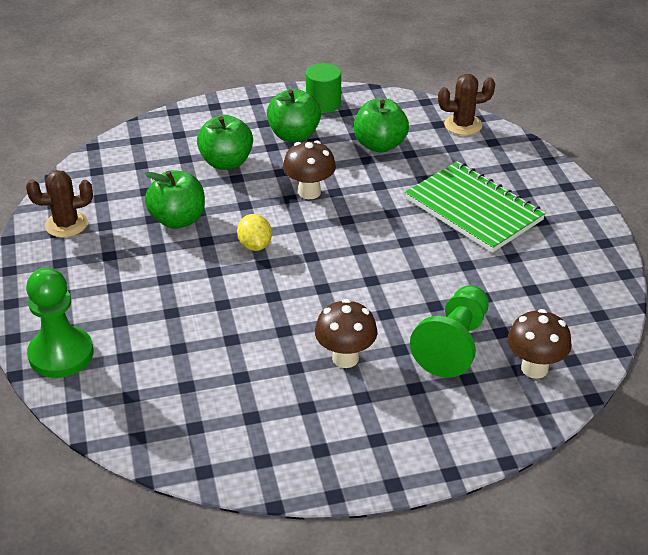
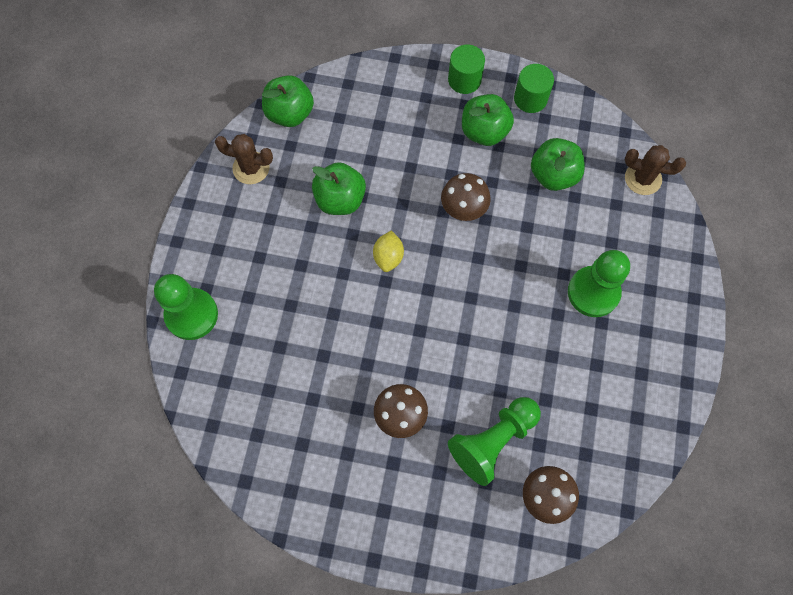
camera: 25 degrees right, 30 degrees up
green apple [197,115,253,170] -> green apple moved to [262,75,314,127]
green notebook [405,161,546,253] -> green pawn [568,250,630,317]
none -> green cylinder [448,44,485,94]

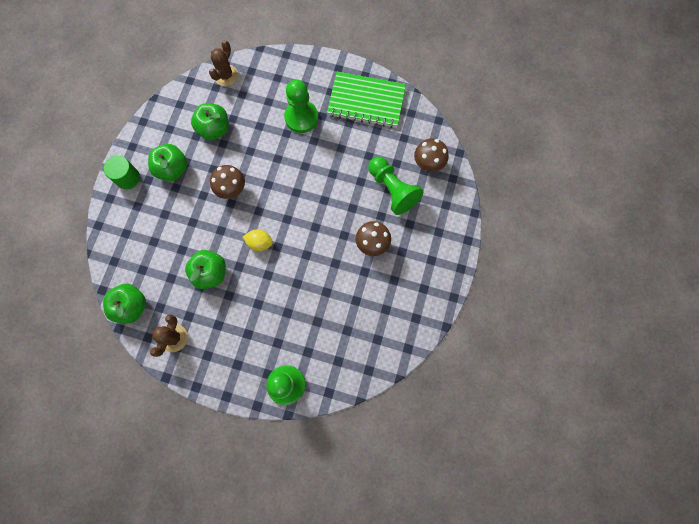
camera: 85 degrees left, 5 degrees up
green cylinder [514,64,554,113] -> none
none -> green notebook [327,72,406,128]

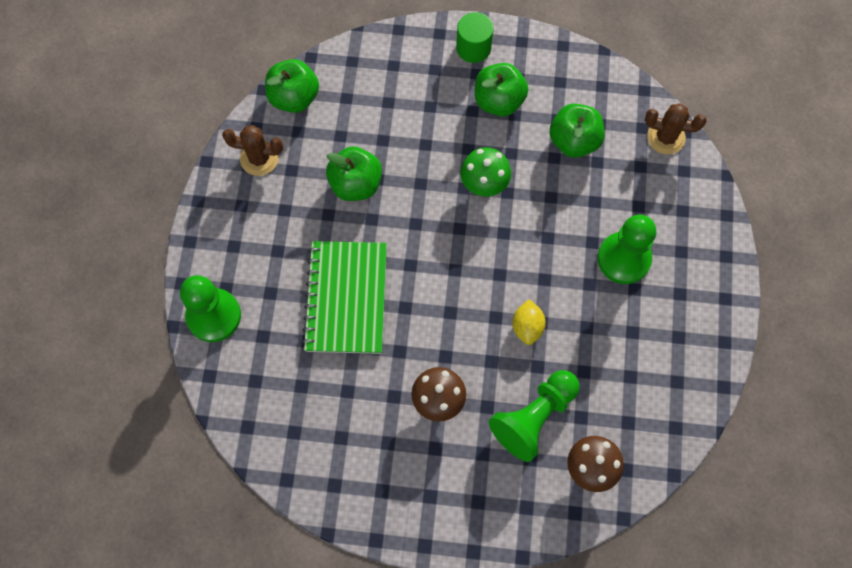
camera: 80 degrees right, 5 degrees down
brown mushroom [210,165,245,199] -> green mushroom [460,147,511,197]
yellow lemon [243,229,273,251] -> yellow lemon moved to [512,299,546,345]
green notebook [327,72,406,128] -> green notebook moved to [302,241,387,354]

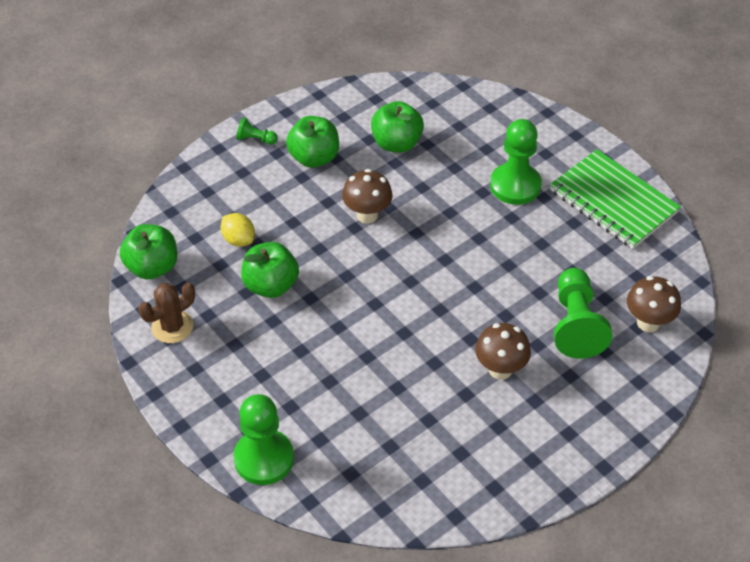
camera: 45 degrees left, 20 degrees down
green notebook [302,241,387,354] -> green notebook moved to [550,149,681,249]
green cylinder [456,12,494,63] -> green pawn [236,117,278,145]
green mushroom [460,147,511,197] -> brown mushroom [342,169,393,224]
yellow lemon [512,299,546,345] -> yellow lemon moved to [221,213,255,247]
brown cactus [645,103,707,155] -> none

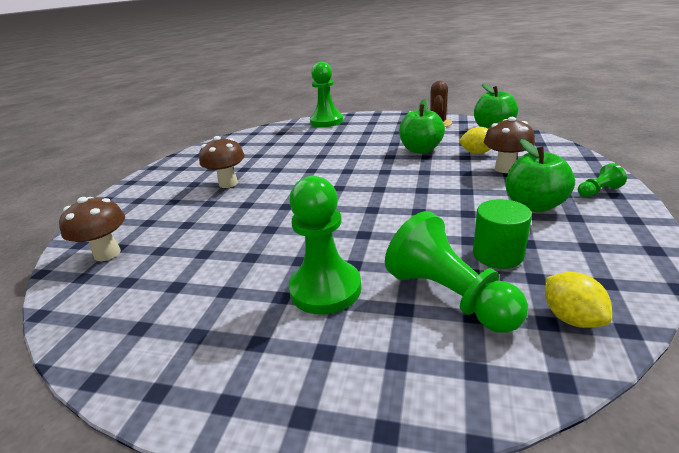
camera: 145 degrees right, 20 degrees down
brown mushroom [342,169,393,224] -> brown mushroom moved to [484,117,535,173]
green apple [371,101,424,153] -> green cylinder [473,199,532,269]
green notebook [550,149,681,249] -> none
green pawn [554,268,612,359] -> green pawn moved to [385,211,528,333]
none -> yellow lemon [545,272,612,328]

